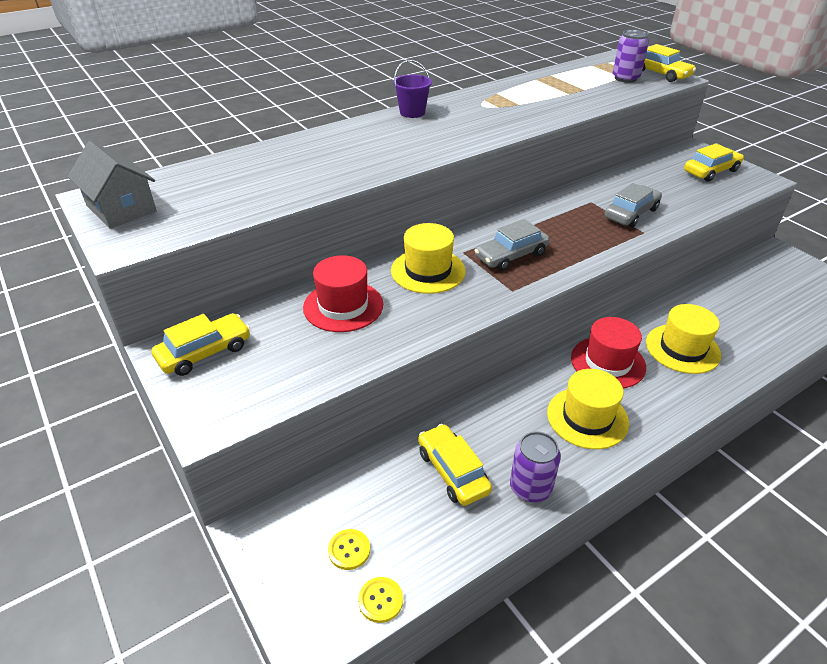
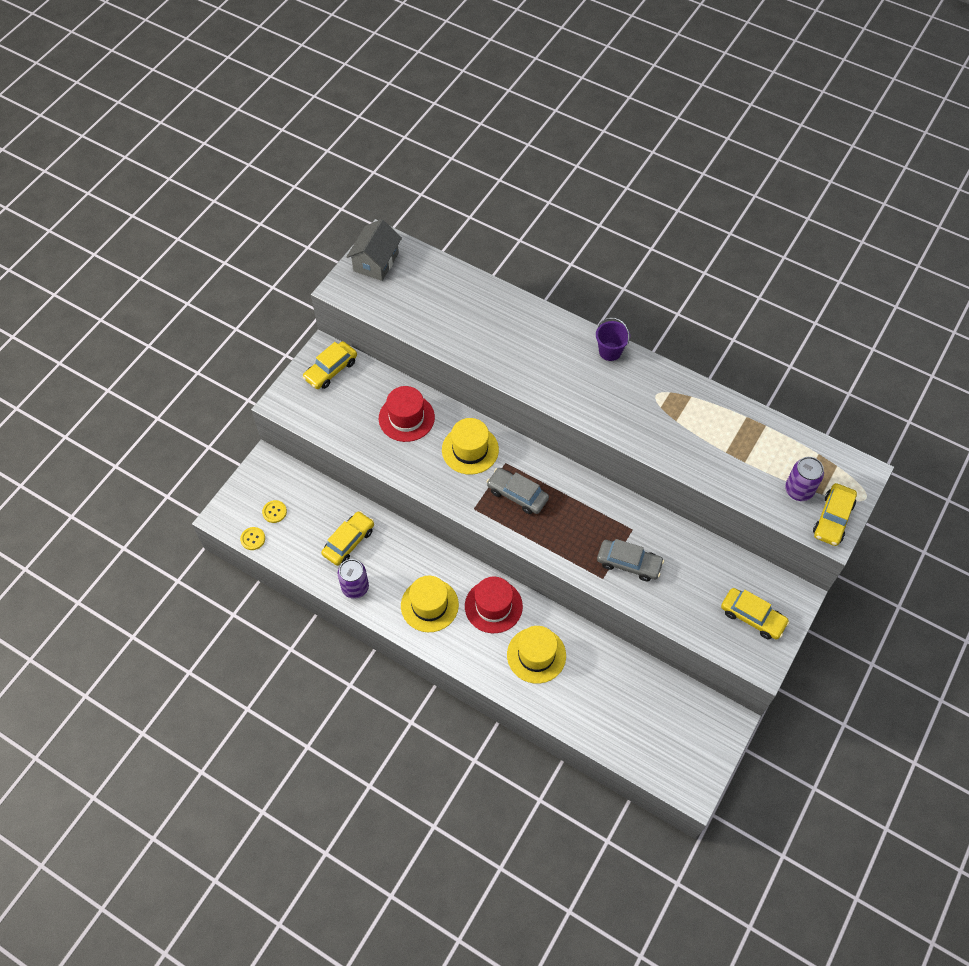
camera: 65 degrees right, 20 degrees up
yellow car [152,313,250,376] -> yellow car turned 105 degrees clockwise [302,341,357,389]

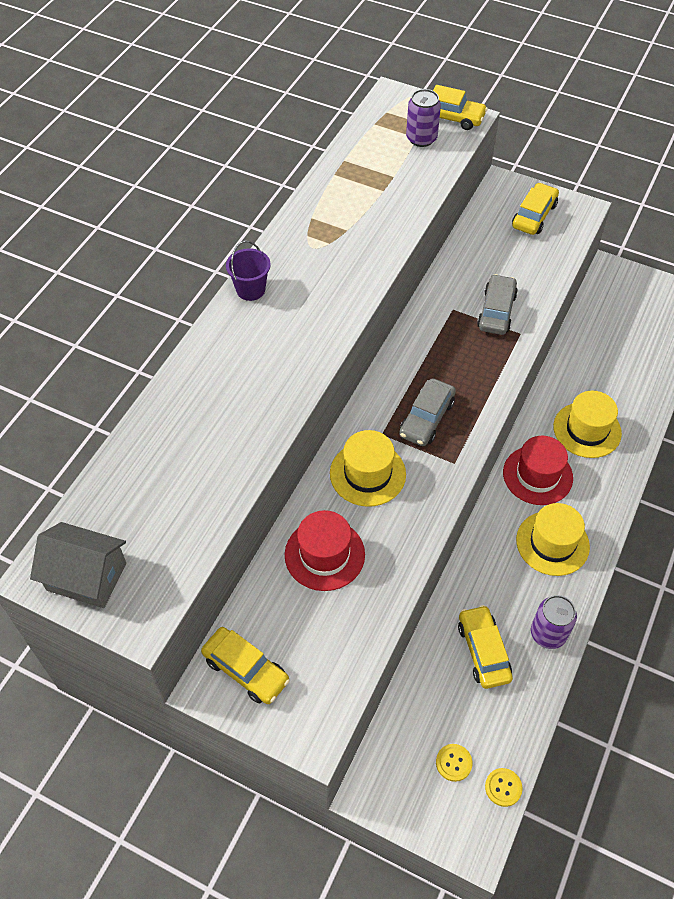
camera: 95 degrees left, 5 degrees down
yellow car [321,511,374,566] -> yellow car turned 45 degrees clockwise [458,605,513,689]

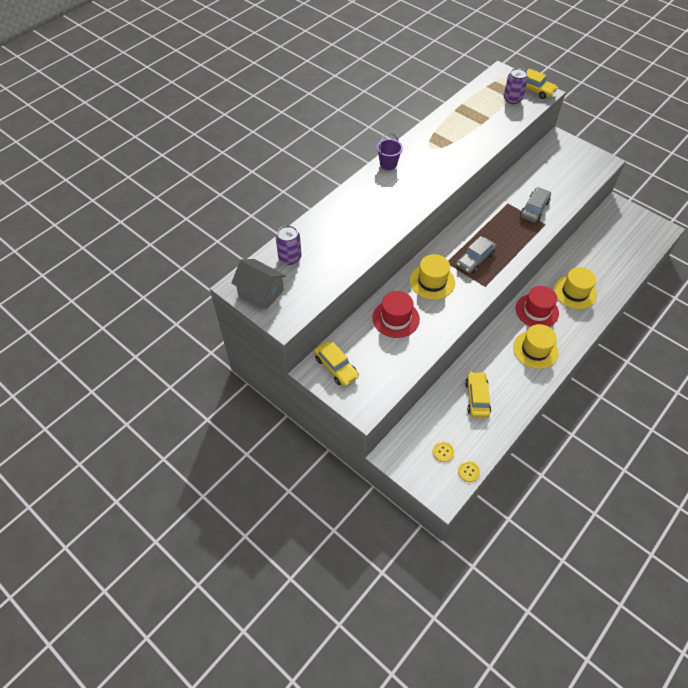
camera: 15 degrees right, 0 degrees up
yellow car [512,183,559,235] -> none
purple can [531,595,577,649] -> purple can moved to [276,225,302,265]

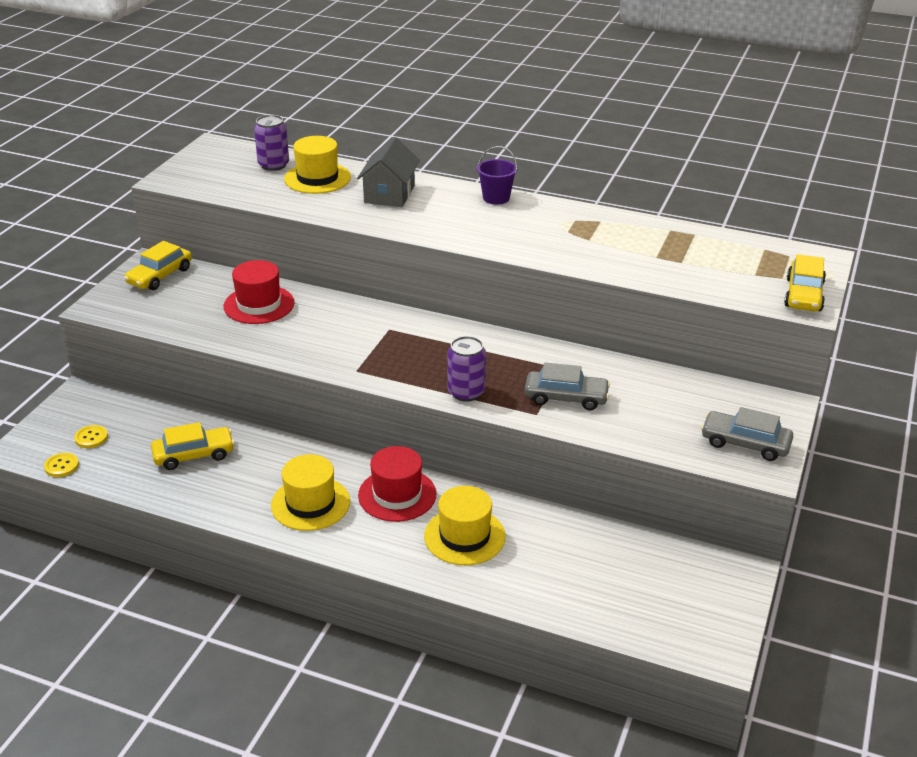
camera: 70 degrees right, 20 degrees down
grey house [231,259,286,310] -> grey house moved to [357,137,420,207]
yellow hat [410,254,455,300] -> yellow hat moved to [284,136,351,194]
grey car [456,236,497,273] -> grey car moved to [701,407,793,461]
purple can [504,68,528,104] -> purple can moved to [448,336,486,402]

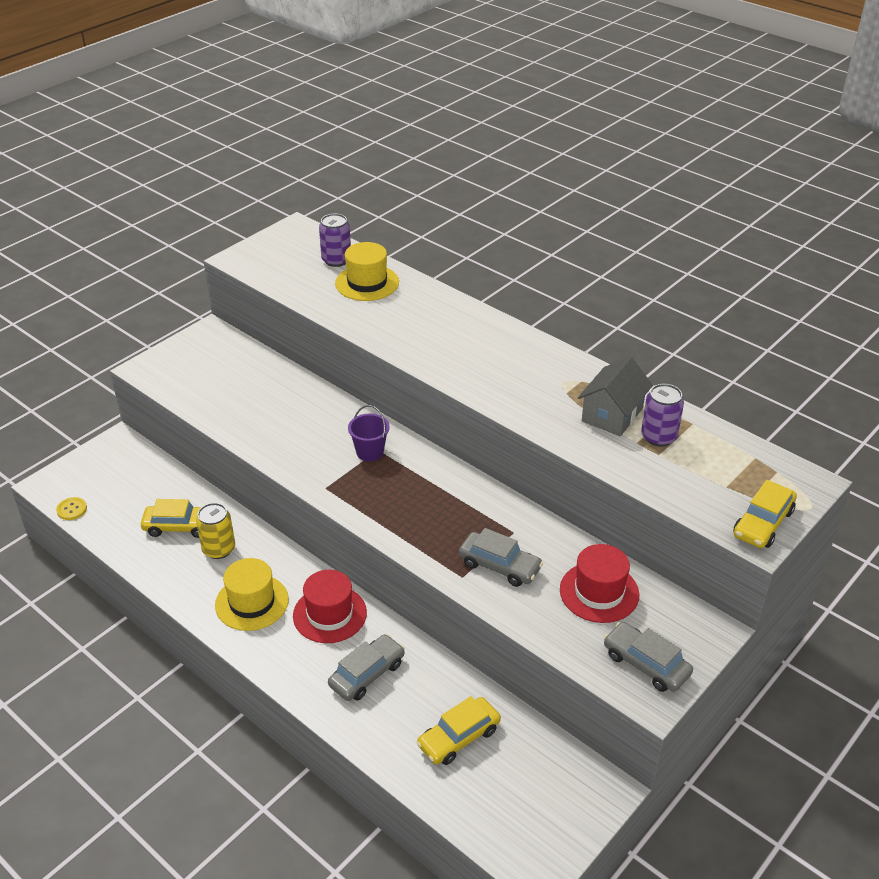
camera: 20 degrees right, 5 degrees up
yellow button [74,425,108,448] -> none
yellow car [124,241,192,290] -> yellow car moved to [416,696,501,765]
red hat [224,260,294,324] -> red hat moved to [560,544,639,623]
grey house [357,137,420,207] -> grey house moved to [578,357,653,436]
yellow hat [424,486,506,565] -> grey car [328,634,405,701]
purple can [448,336,486,402] -> purple can moved to [641,384,684,446]
purple bucket [477,146,518,205] -> purple bucket moved to [348,405,390,462]
none -> yellow can [196,503,235,559]

